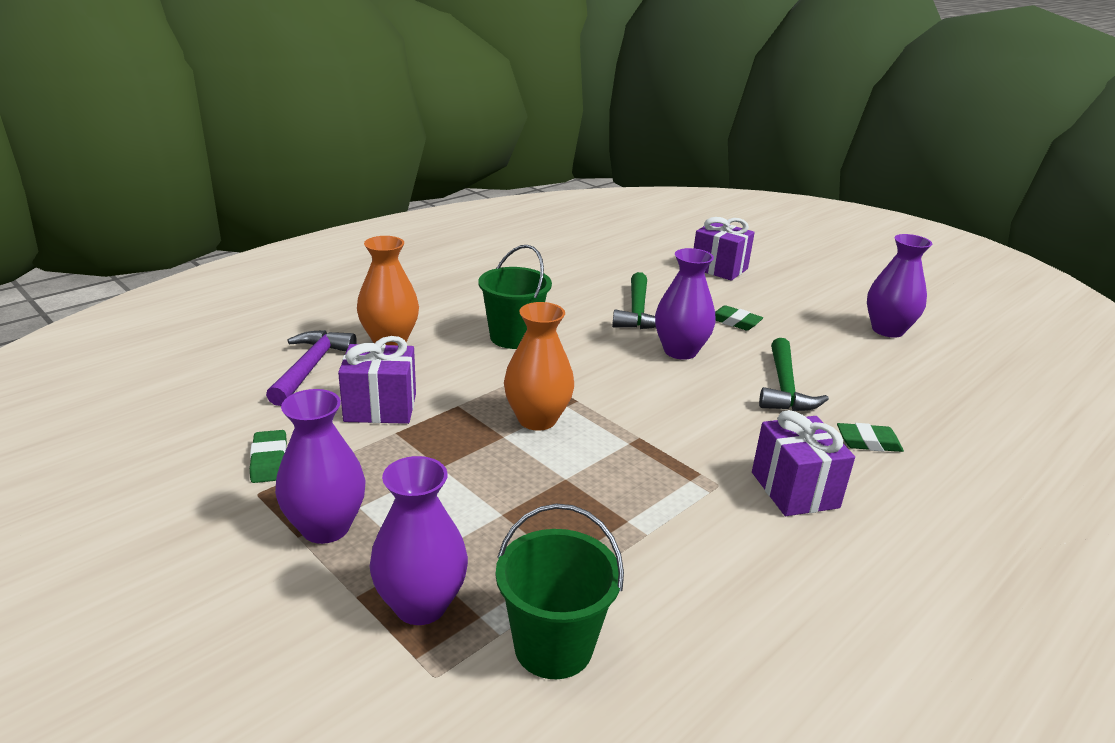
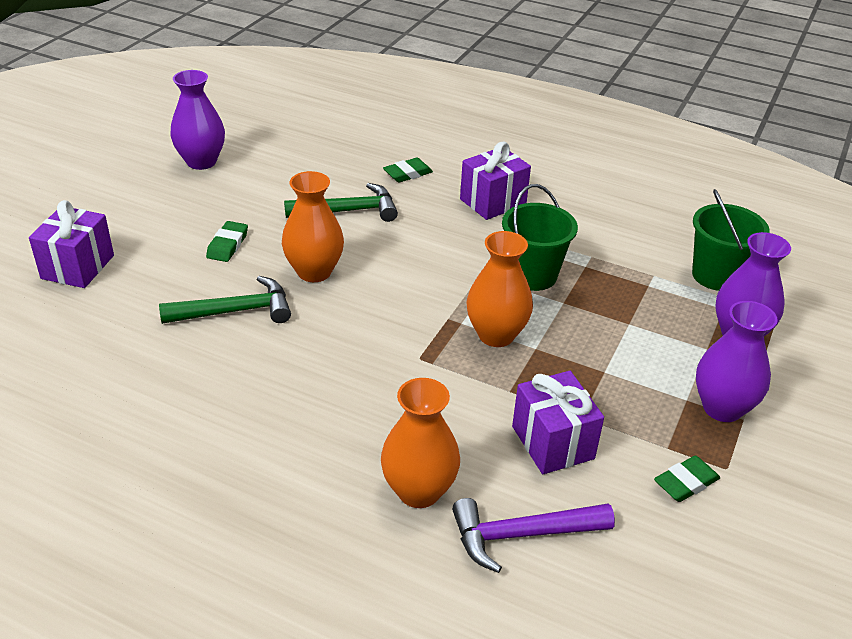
camera: 110 degrees left, 10 degrees up
green bucket [478,245,552,349] -> green bucket moved to [502,184,578,291]
purple vase [655,248,716,360] -> orange vase [282,171,344,282]
green eraser [837,423,904,452] -> green eraser turned 75 degrees clockwise [383,158,433,182]

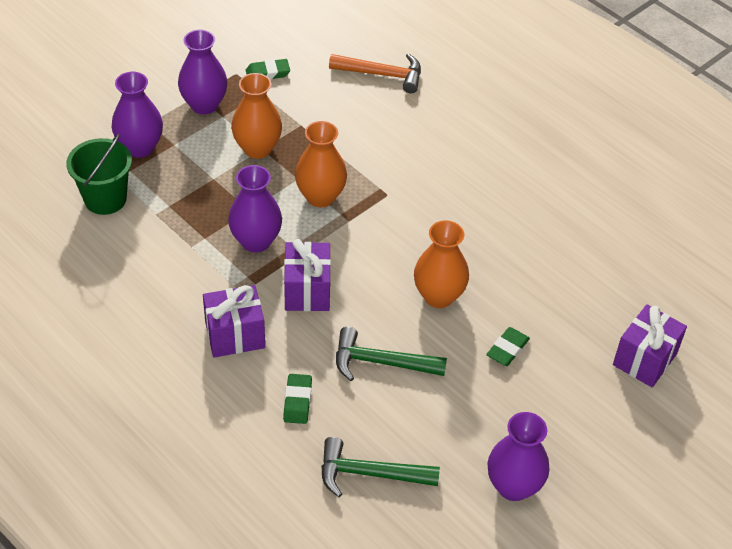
camera: 160 degrees left, 10 degrees up
green hammer [159,276,291,324] -> green hammer moved to [321,437,440,497]
orange vase [381,378,460,508] -> orange vase moved to [231,73,282,159]
green eraser [383,158,433,182] -> green eraser turned 75 degrees counterclockwise [283,374,312,424]
purple hammer [452,498,615,573] -> orange hammer [329,53,421,93]
green bucket [502,184,578,291] -> purple vase [228,165,282,253]
purple gift [512,371,604,474] -> purple gift moved to [284,239,331,311]

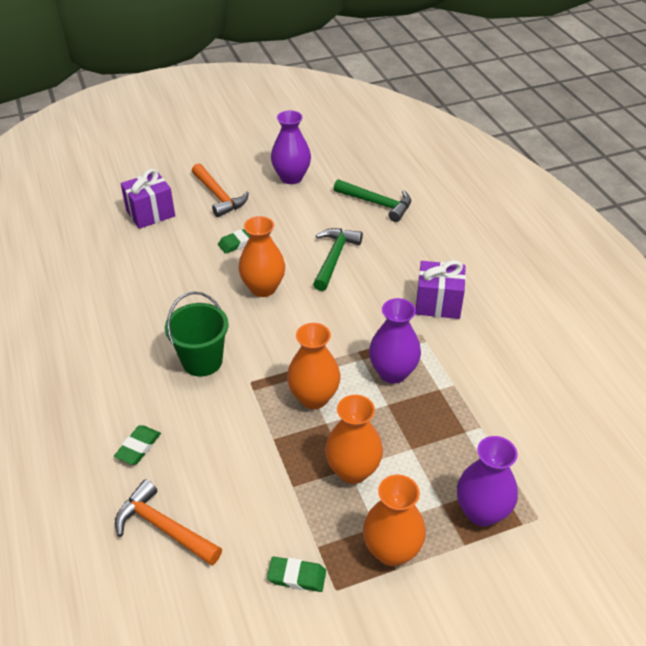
camera: 155 degrees left, 5 degrees down
green bucket [66,134,132,215] -> green bucket moved to [165,291,229,377]
purple vase [178,30,228,115] -> orange vase [363,475,426,566]
green eraser [283,374,312,424] -> green eraser moved to [114,425,161,465]
purple gift [284,239,331,311] -> none
green hammer [336,327,447,381] -> green hammer turned 105 degrees counterclockwise [313,228,363,291]
none -> orange hammer [192,163,249,217]

